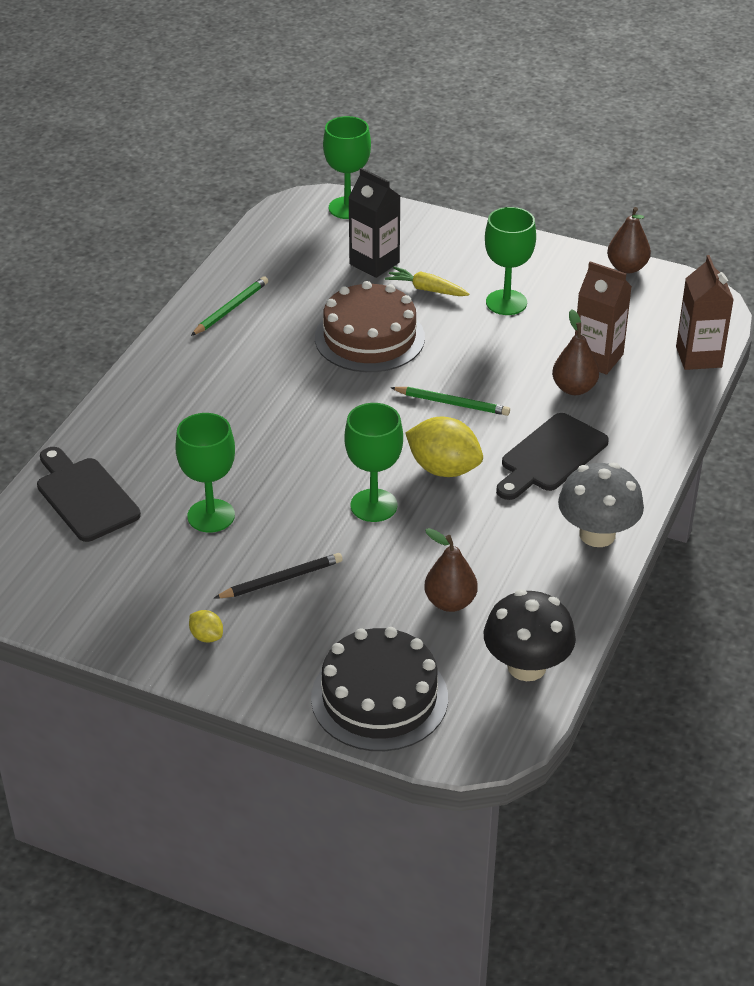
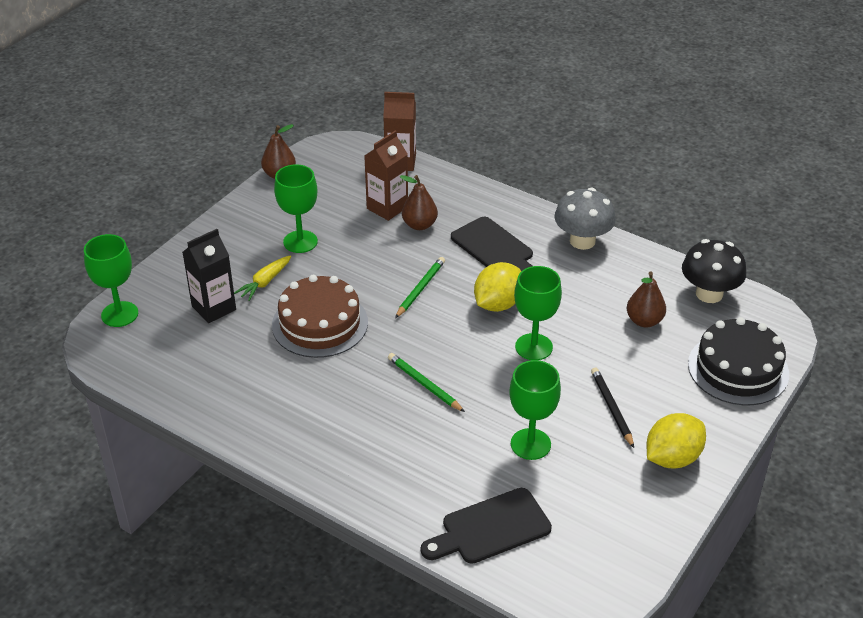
camera: 80 degrees left, 0 degrees up
yellow lemon [189,610,223,643] -> yellow lemon [646,413,706,468], size x2.10
green pencil [191,276,268,336] -> green pencil moved to [388,353,465,412]

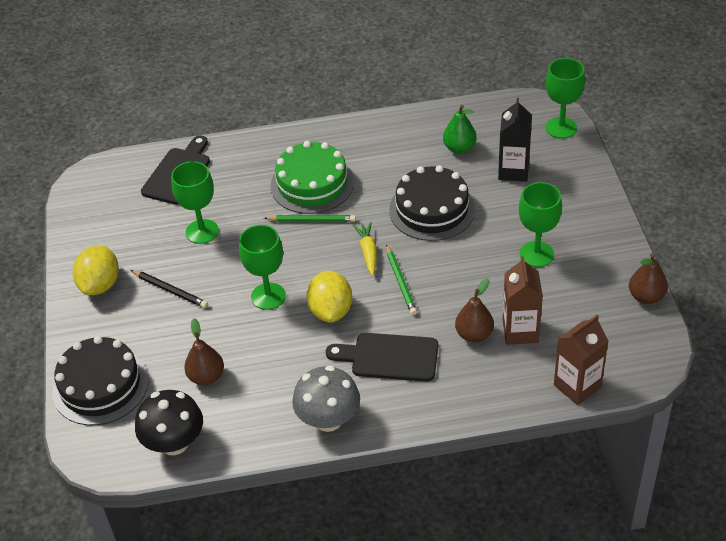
camera: 140 degrees right, 5 degrees up
yellow carrot [234,255,291,301] -> yellow carrot moved to [353,222,377,276]
brown cake [272,275,368,358] -> black cake [389,165,475,241]
none -> green cake [271,141,354,214]
none -> green pear [443,105,477,154]

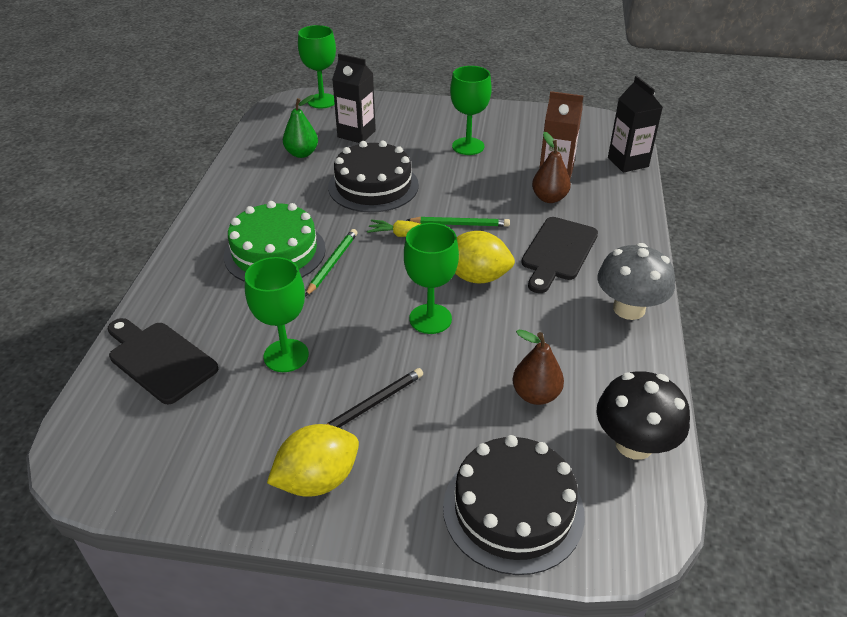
camera: 75 degrees left, 5 degrees down
yellow lemon [73,246,119,295] -> yellow lemon turned 60 degrees counterclockwise [267,424,359,497]
brown carton [554,315,608,405] -> black carton [608,76,663,173]
brown pear [629,253,668,304] -> none

